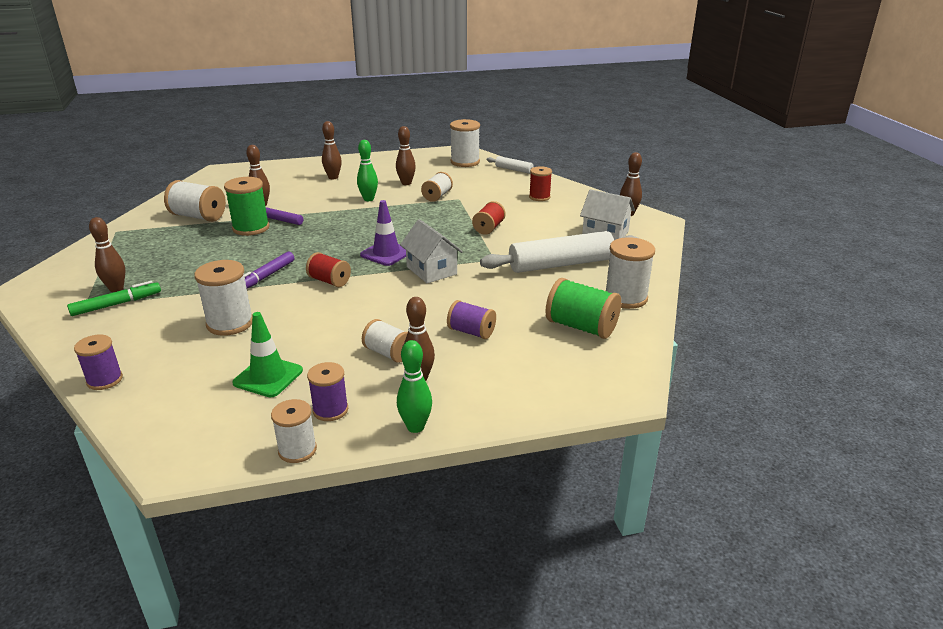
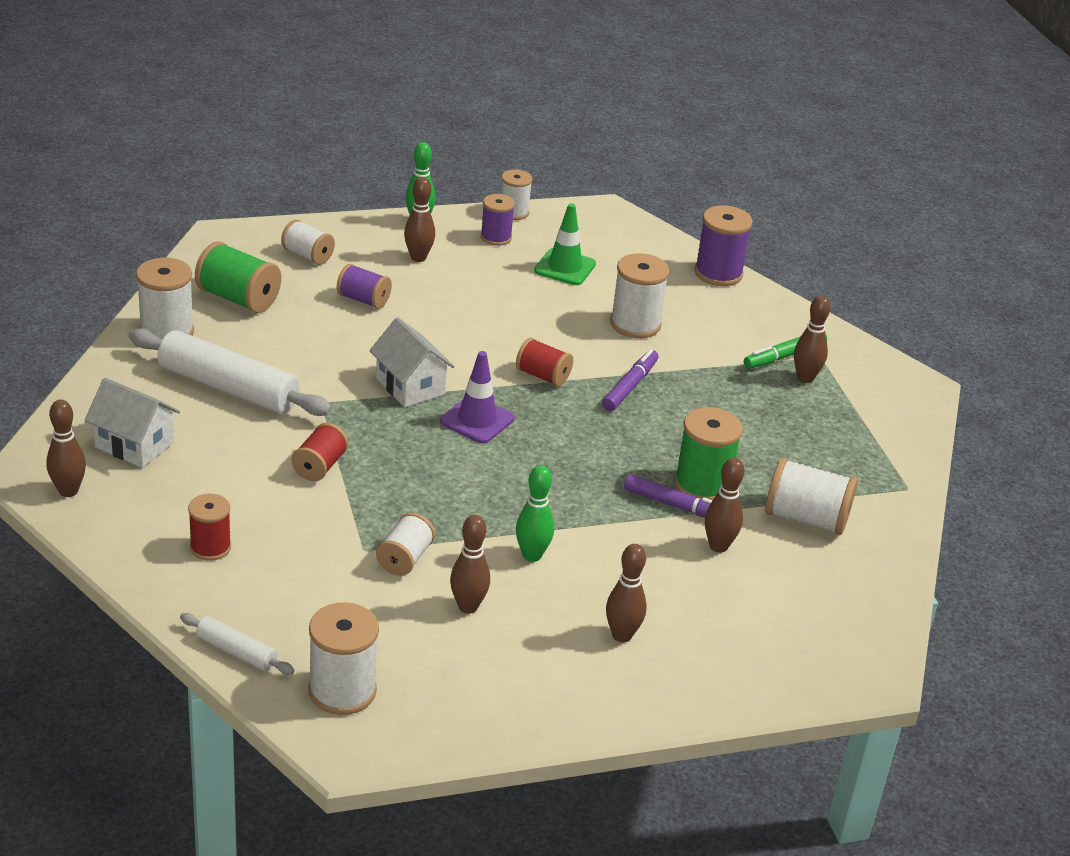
camera: 175 degrees right, 5 degrees up
purple spool [74,334,123,390] -> purple spool [694,205,753,286], size x1.53
white spool [362,319,408,363] -> white spool moved to [281,219,335,265]
white rolling pin [480,231,638,273] -> white rolling pin turned 45 degrees clockwise [129,328,332,416]

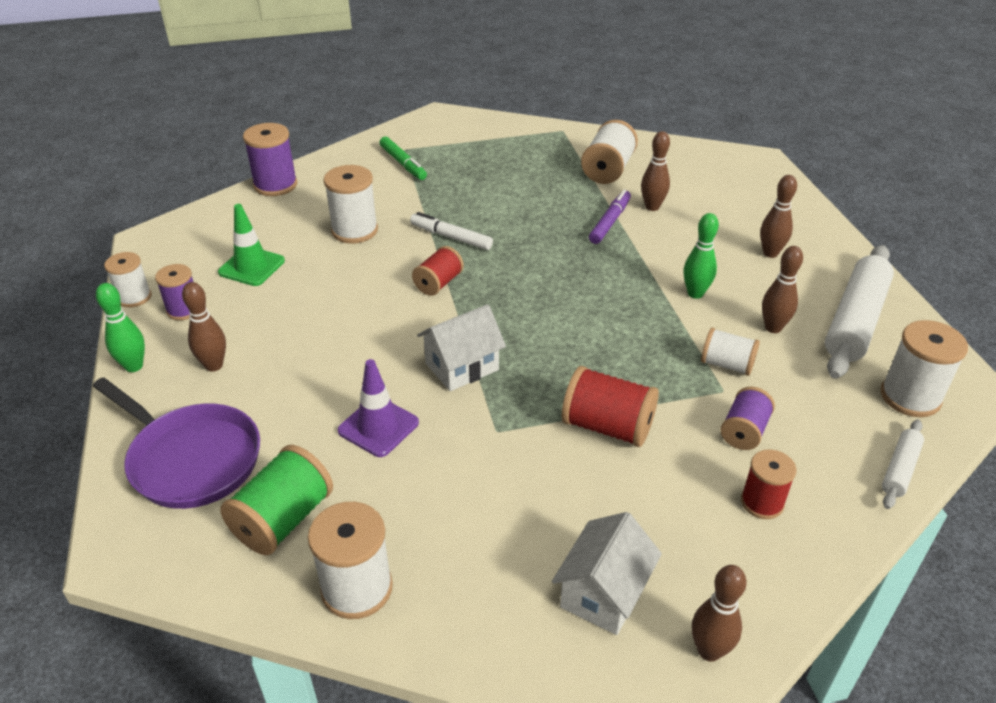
camera: 85 degrees left, 5 degrees up
white rolling pin [129,328,332,416] -> white rolling pin moved to [825,245,894,379]
white spool [281,219,335,265] -> purple pan [93,377,260,509]
red spool [292,423,349,481] -> red spool [562,366,659,447], size x1.53
purple spool [337,264,392,309] -> purple spool moved to [721,387,775,450]
purple traffic cone [440,351,514,443] -> purple traffic cone moved to [337,359,419,457]
purple marker [602,349,658,411] -> white marker [410,212,493,250]
green spool [674,407,743,500] -> none
brown bowling pin [794,295,831,383] -> none

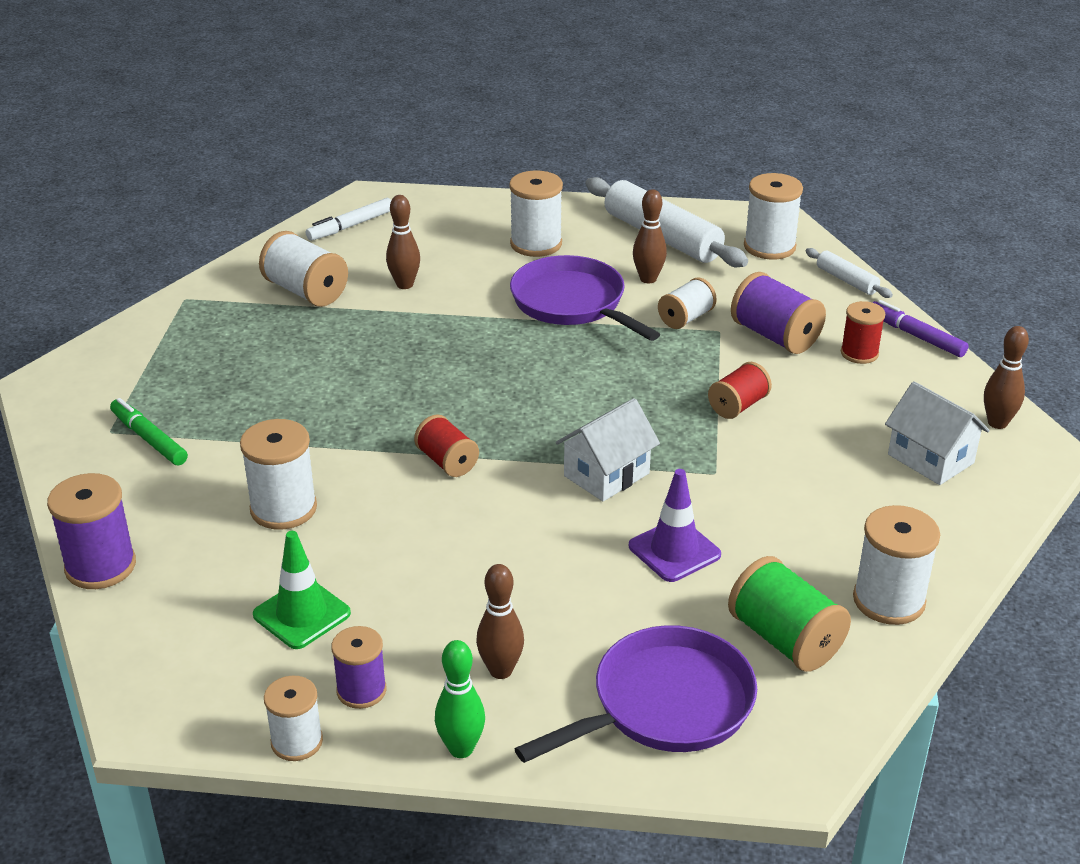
camera: 70 degrees left, 5 degrees down
green marker [379,137,427,180] -> green marker turned 120 degrees counterclockwise [110,398,188,466]
white marker [410,212,493,250] -> white marker moved to [306,198,392,241]
white house [417,304,506,391] -> white house turned 60 degrees clockwise [556,398,660,501]
red spool [562,366,659,447] -> red spool [708,362,772,419], size x0.65
purple marker [589,190,631,244] -> purple marker moved to [872,300,969,357]
green bowling pin [684,213,719,299] -> purple pan [510,255,660,341]
purple spool [721,387,775,450] -> purple spool [731,272,826,354], size x1.53
brown bowling pin [760,175,797,258] -> white spool [509,170,563,257]

